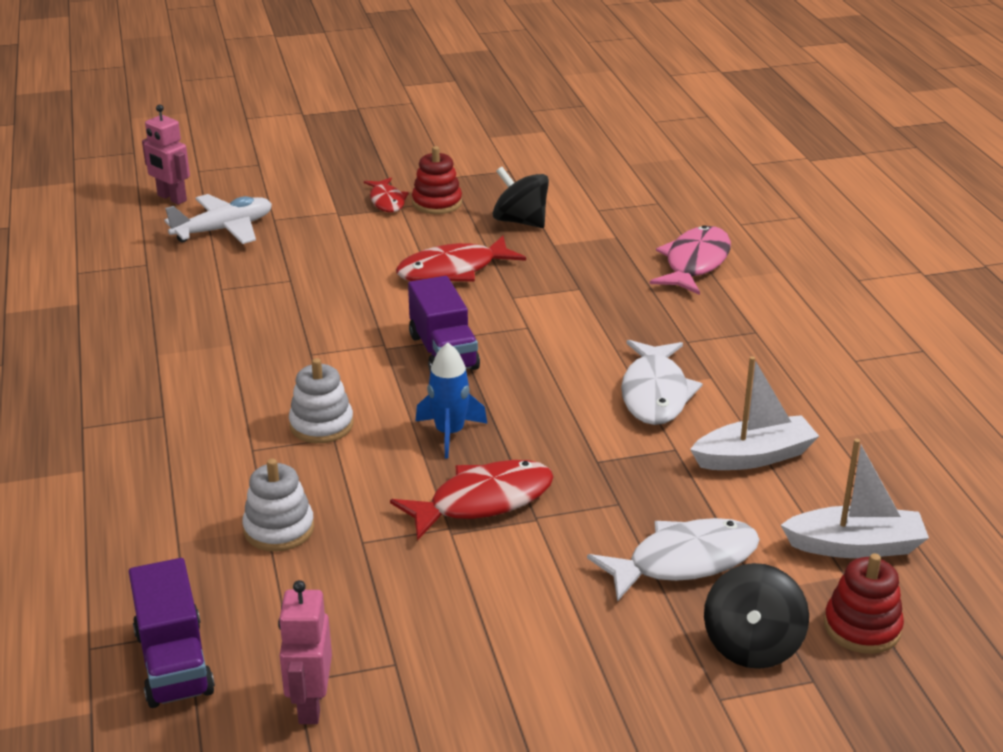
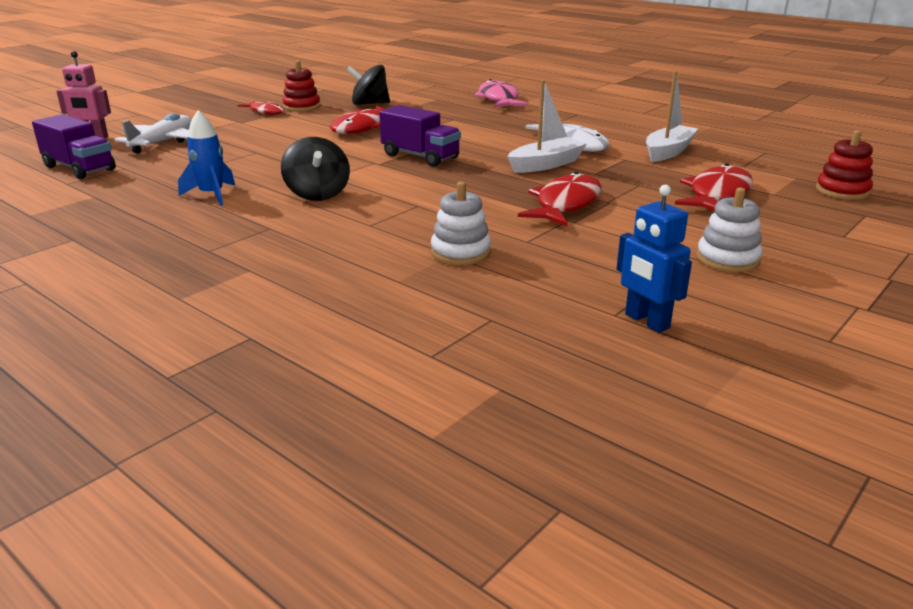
camera: 35 degrees left, 5 degrees down
purple truck [129,558,215,708] -> purple truck moved to [32,114,116,179]
pink robot [278,580,332,724] -> blue robot [617,184,692,333]
white stacking toy [289,358,353,443] -> white stacking toy moved to [696,188,763,272]
blue rocket [415,342,487,458] -> blue rocket moved to [178,110,235,206]
white fish [587,518,760,602] -> red fish [675,164,753,211]
black spinning top [704,563,809,669] -> black spinning top moved to [281,137,350,201]
white boat [781,439,929,558] -> white boat moved to [507,80,587,173]

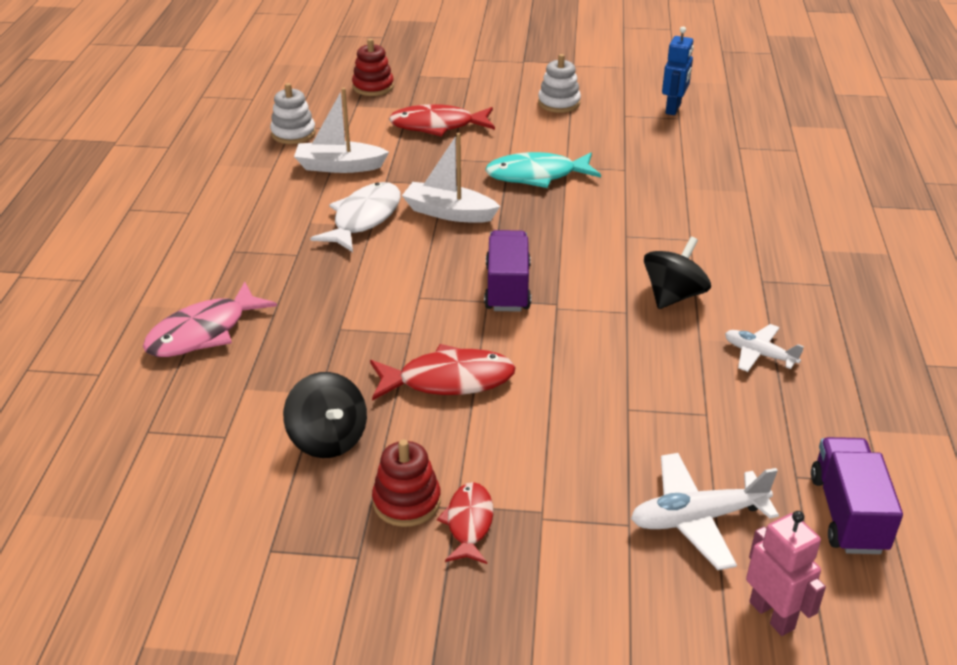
camera: 125 degrees left, 10 degrees up
blue rocket [178,110,235,206] -> white plane [725,324,804,372]
white stacking toy [431,182,491,265] -> white stacking toy moved to [270,83,316,144]
red fish [518,172,602,226] -> turquoise fish [485,152,601,188]

